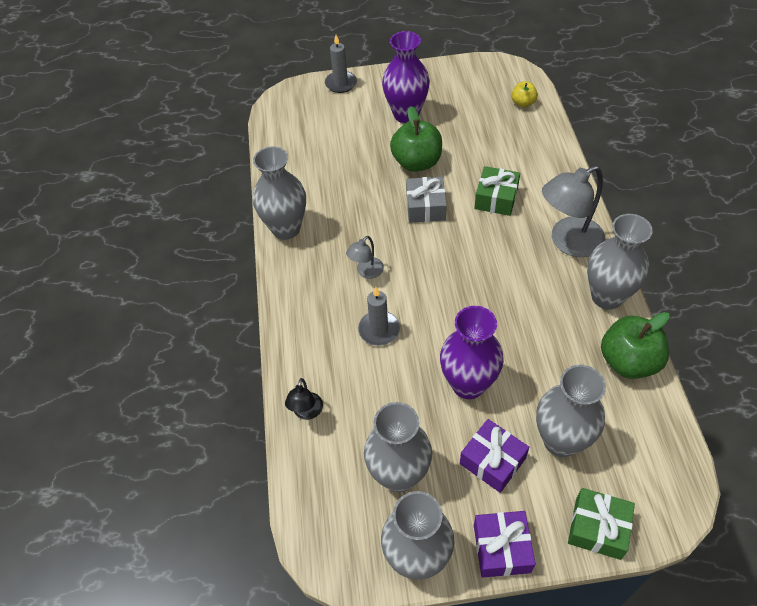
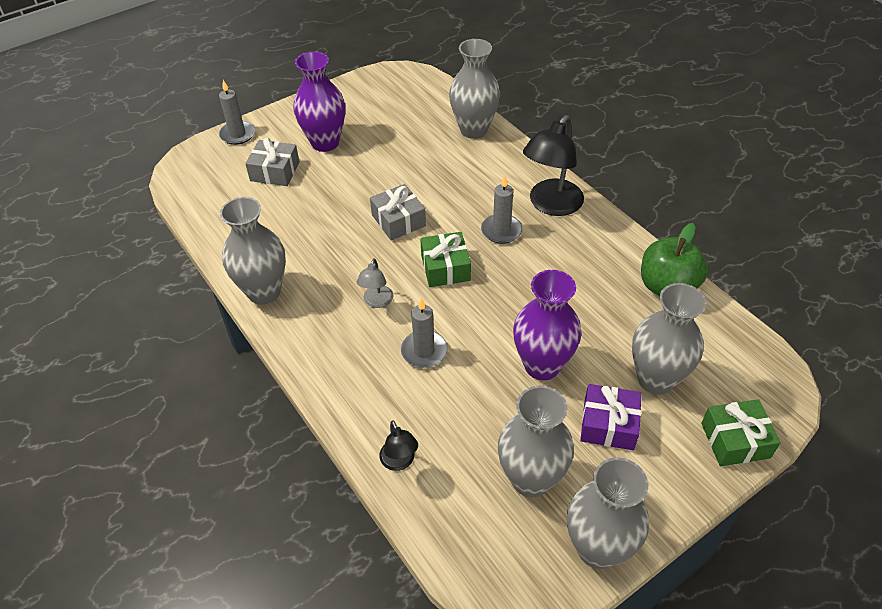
camera: 30 degrees left, 5 degrees down
green apple [390,106,442,172] -> none
green gift [474,166,520,216] -> green gift moved to [420,232,471,287]
purple gift [474,511,535,578] -> none
yellow apple [512,82,538,107] -> none
grey lamp [542,165,605,257] -> black lamp [523,115,584,216]
grey vase [587,214,652,309] -> grey vase moved to [449,39,500,139]
none -> grey gift [245,138,300,186]
none -> grey candle [481,176,522,244]

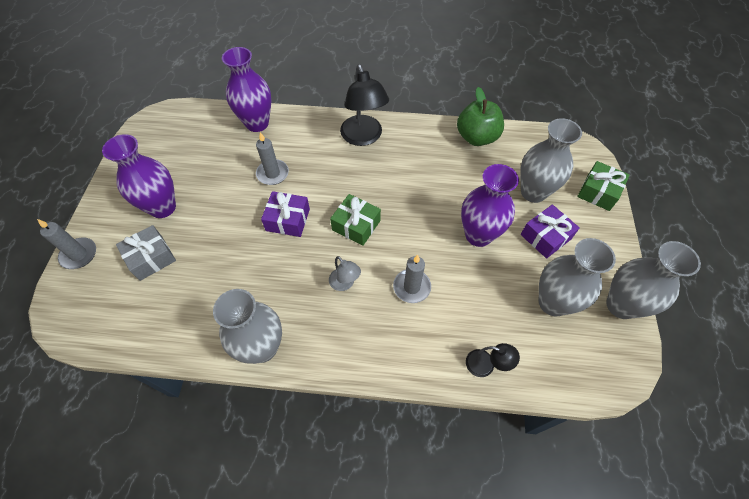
camera: 50 degrees left, 10 degrees up
grey gift [370,184,426,240] -> purple gift [261,191,310,237]
grey vase [449,39,500,139] -> purple vase [222,47,271,132]
grey candle [481,176,522,244] -> grey candle moved to [256,132,289,185]

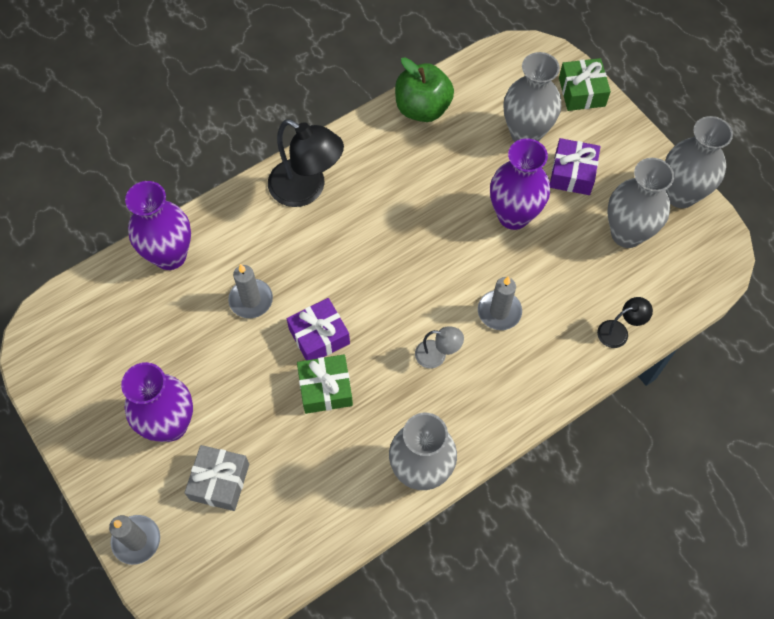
camera: 40 degrees left, 5 degrees up
green gift [330,194,381,246] -> green gift moved to [297,354,353,414]

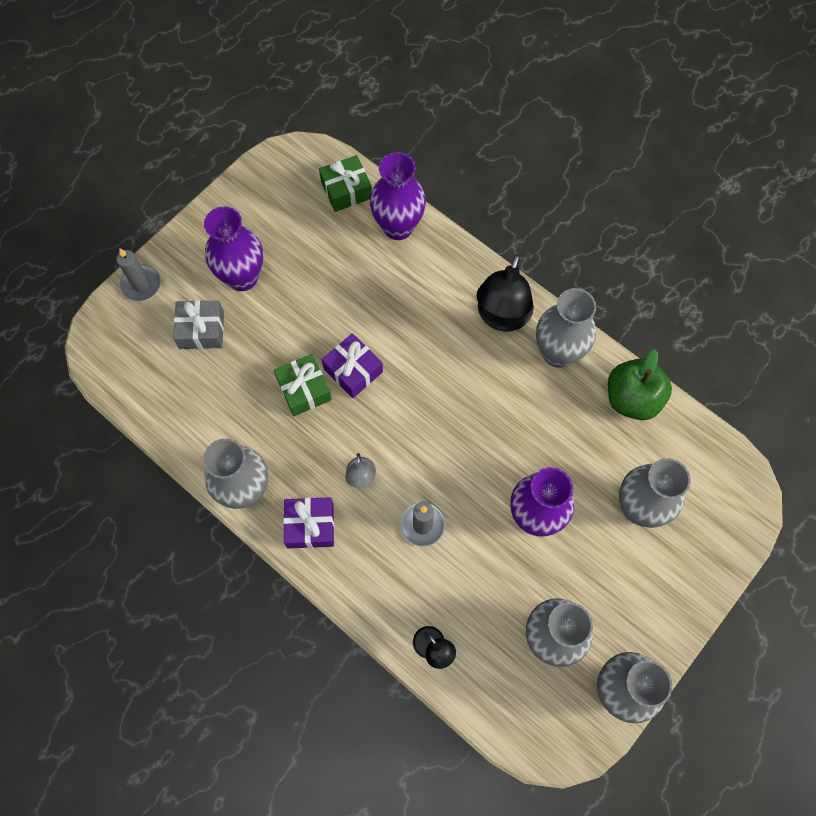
camera: 75 degrees right, 5 degrees up
grey candle [228,264,273,318] -> none
purple gift [550,138,600,195] -> purple gift moved to [283,497,334,548]
green gift [559,58,611,111] -> green gift moved to [319,155,372,212]
none -> grey vase [536,288,596,368]

